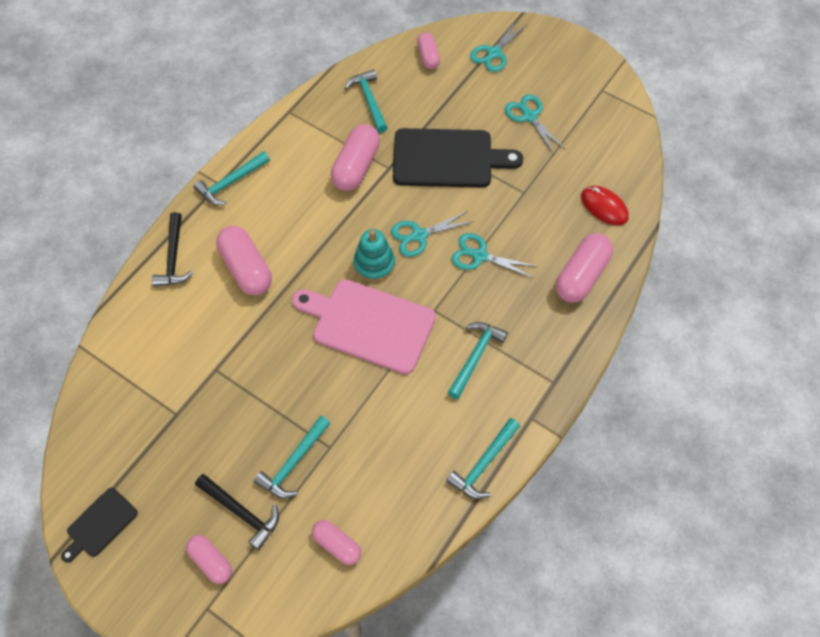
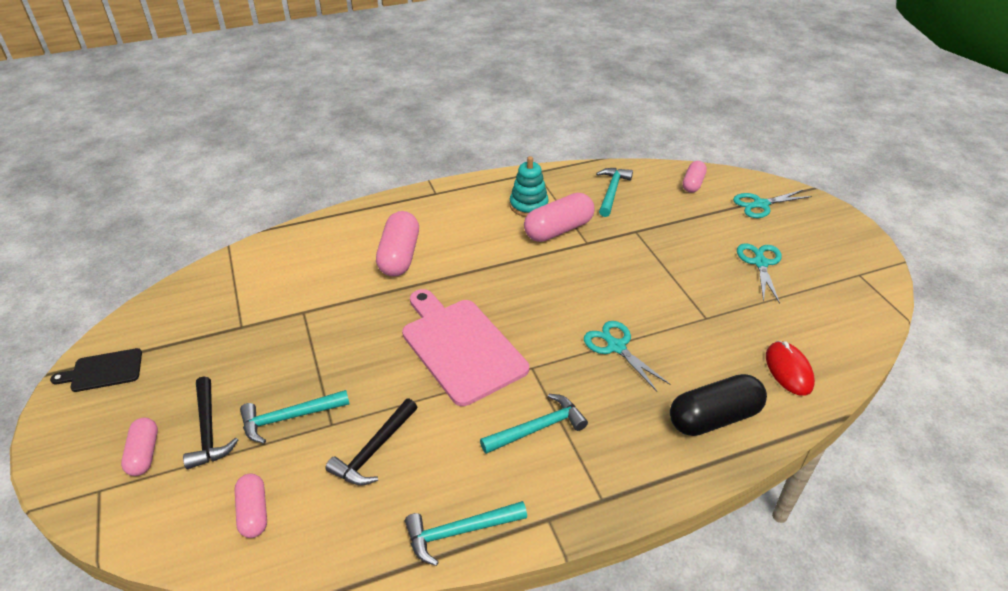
camera: 35 degrees right, 20 degrees down
black hammer [152,212,193,287] -> black hammer moved to [326,398,418,485]
turquoise hammer [194,151,270,205] -> none
turquoise stacking toy [354,229,395,282] -> turquoise stacking toy moved to [510,156,549,217]
turquoise scissors [391,211,474,257] -> none
black cutting board [393,128,523,187] -> none
pink capsule [556,233,613,303] -> black capsule [670,374,767,436]

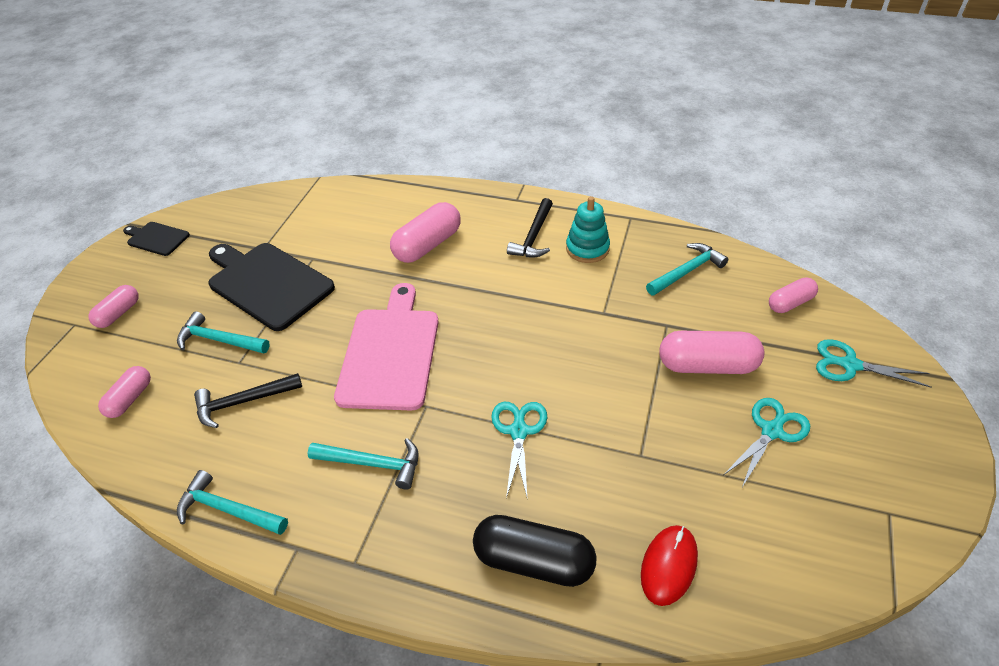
camera: 40 degrees right, 5 degrees up
black hammer [183,376,238,469] -> black hammer moved to [507,198,553,257]
pink capsule [524,193,595,242] -> pink capsule moved to [659,331,764,374]
none -> black cutting board [209,243,335,331]

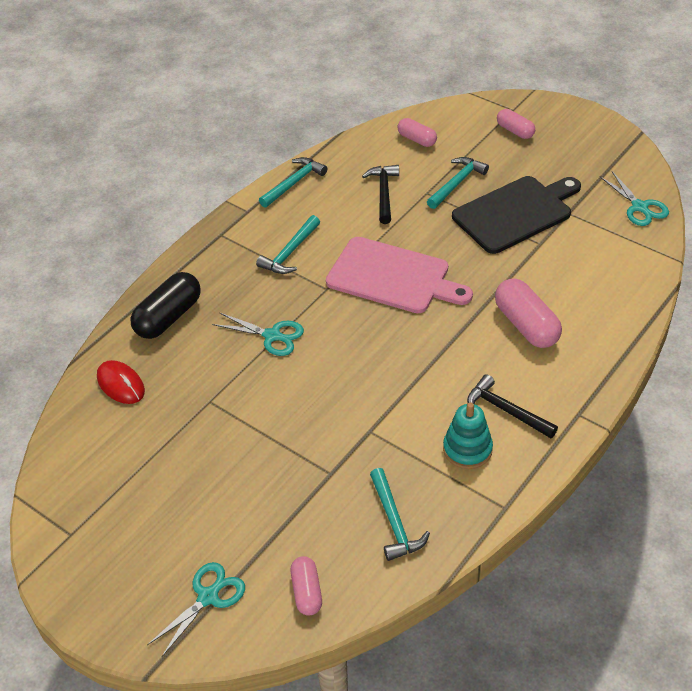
camera: 110 degrees right, 0 degrees up
black cutting board [123,222,190,256] -> none
pink capsule [659,331,764,374] -> none
turquoise scissors [724,398,810,487] -> turquoise scissors moved to [600,171,669,226]

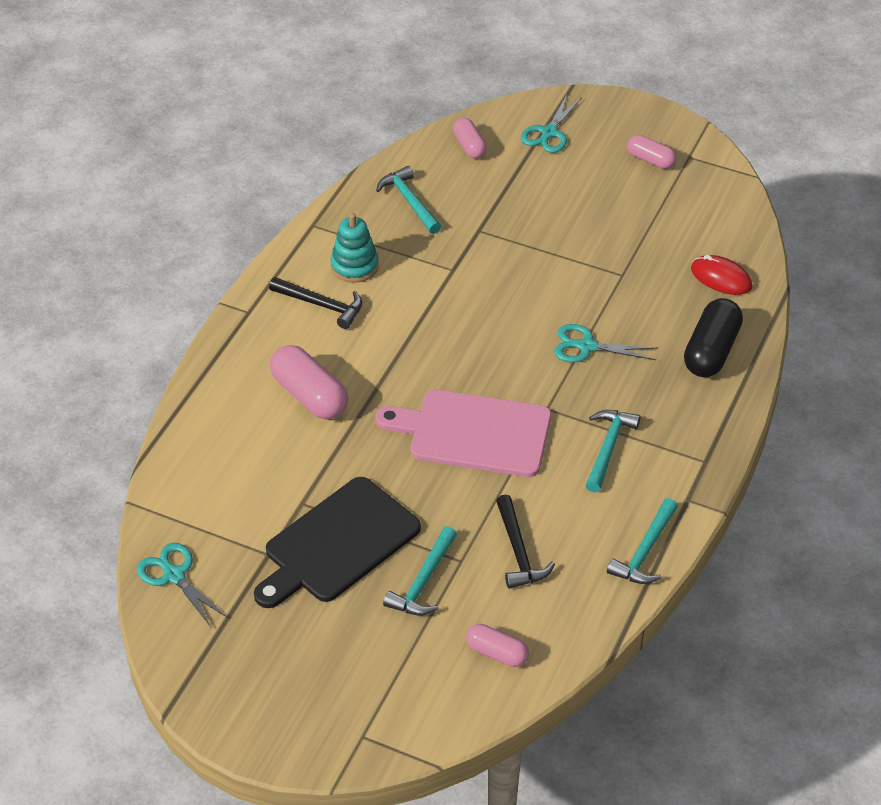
camera: 165 degrees right, 0 degrees up
pink capsule [497,109,535,139] -> pink capsule moved to [627,135,677,169]

